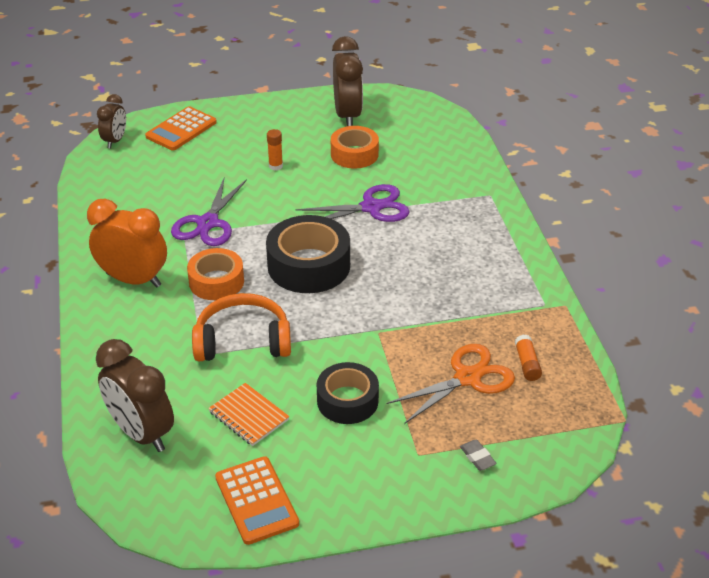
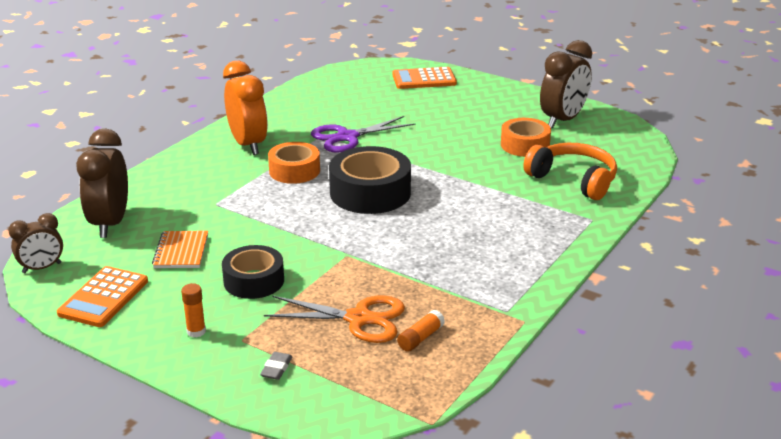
camera: 45 degrees right, 10 degrees down
brown clock [97,94,126,148] -> brown clock moved to [8,213,63,273]
orange headphones [192,293,291,361] -> orange headphones moved to [523,143,617,200]
orange glue stick [267,129,283,171] -> orange glue stick moved to [181,283,206,338]
purple scissors [295,184,410,222] -> none

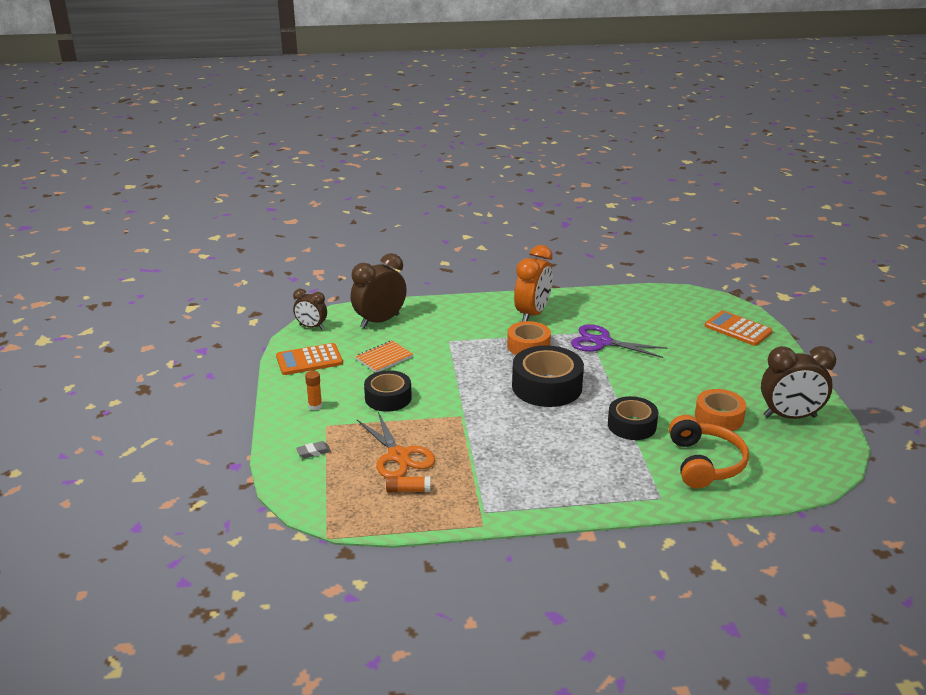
camera: 50 degrees right, 0 degrees up
none -> black tape [608,396,658,440]

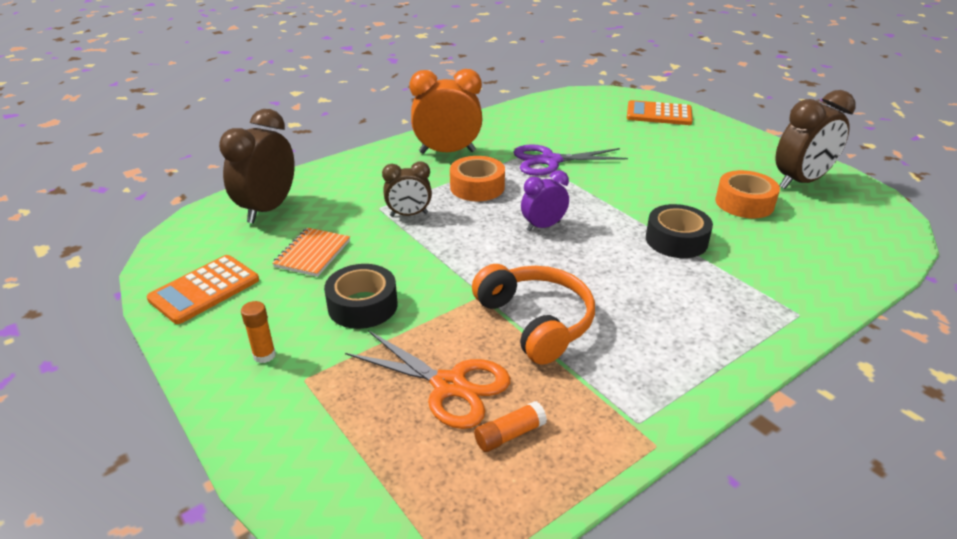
camera: 30 degrees left, 5 degrees up
brown clock [293,289,327,329] -> brown clock moved to [382,161,432,217]
grey eraser [296,441,331,458] -> none
black tape [512,345,584,407] -> purple clock [521,170,569,231]
orange clock [514,245,553,322] -> orange clock turned 90 degrees counterclockwise [409,69,483,154]
orange headphones [669,415,749,489] -> orange headphones moved to [472,264,595,365]

